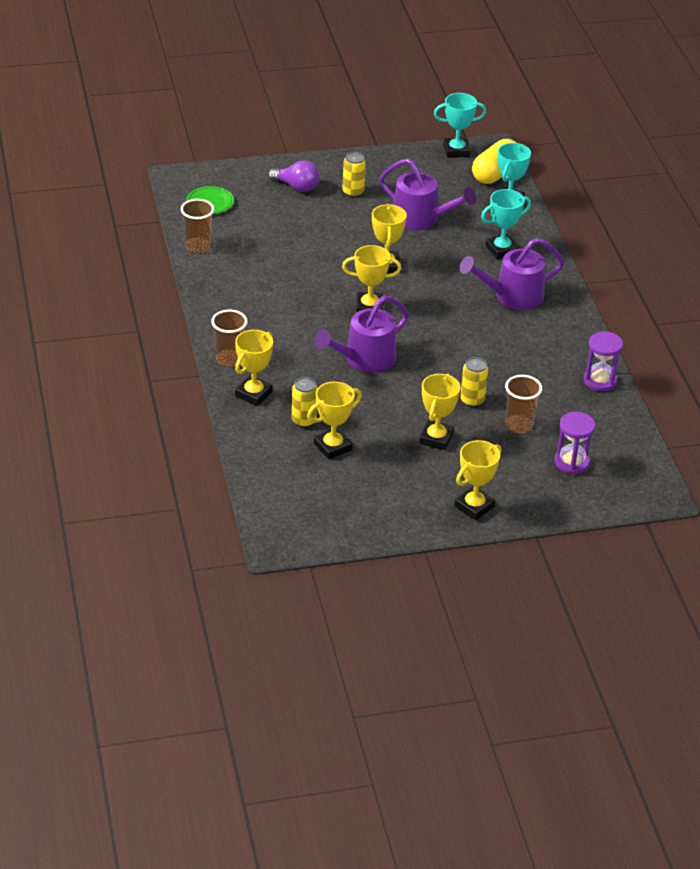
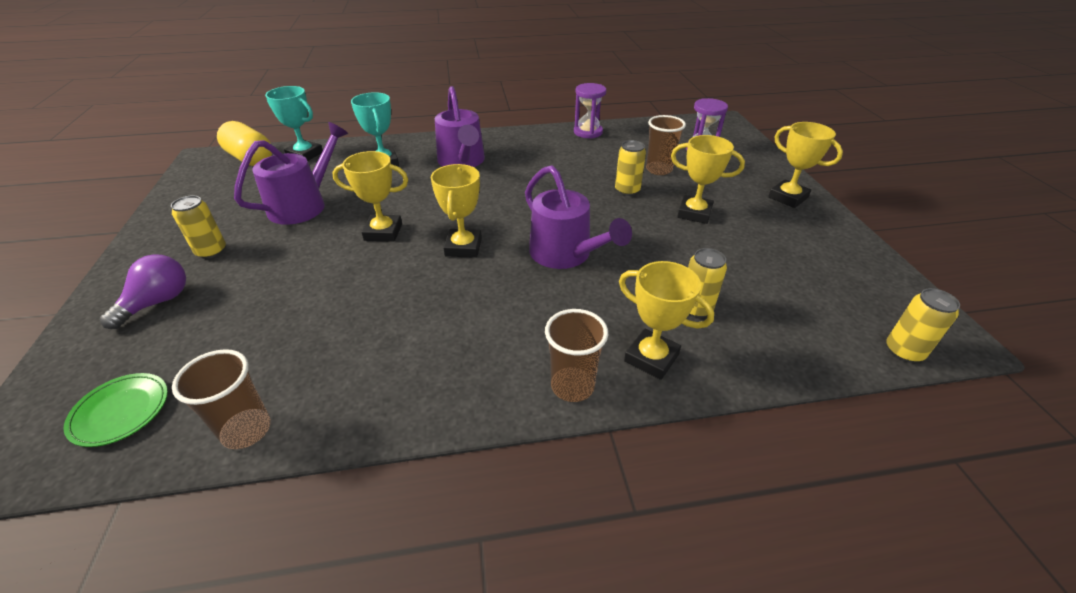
camera: 85 degrees left, 0 degrees up
yellow trophy [307,382,362,459] -> none
turquoise trophy [434,93,486,158] -> none
none -> yellow can [886,288,960,362]

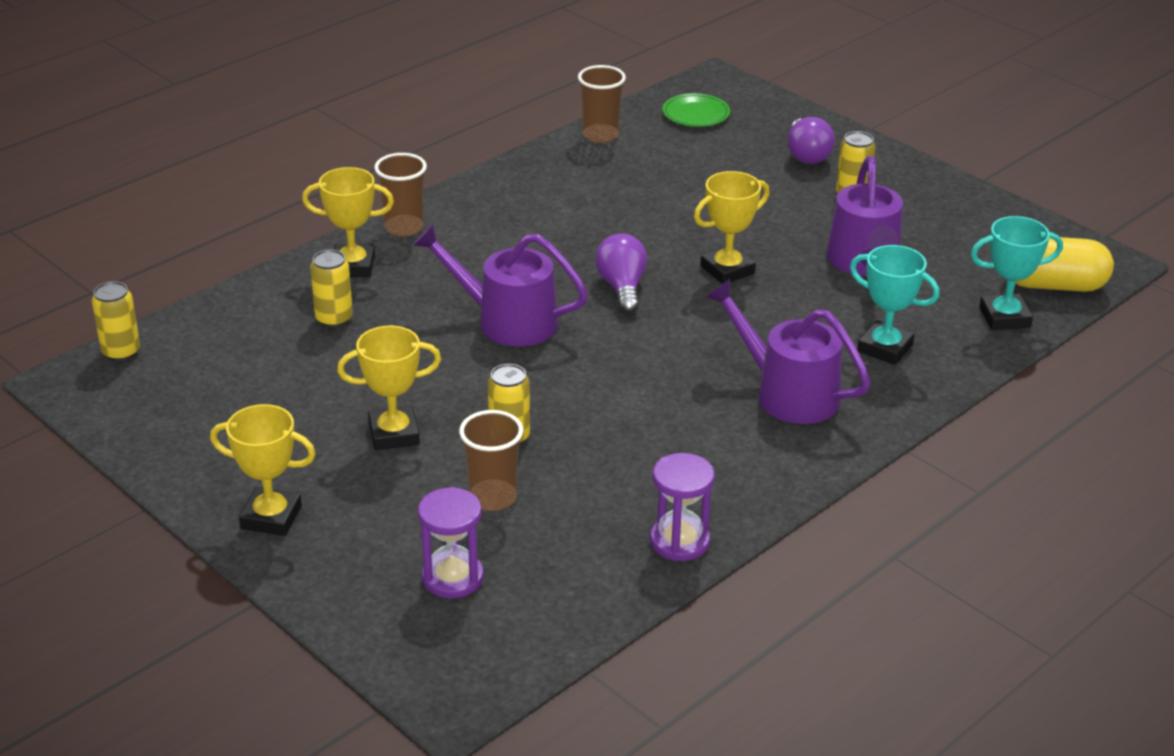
camera: 145 degrees right, 5 degrees down
yellow trophy [431,164,482,258] -> purple light bulb [595,233,647,313]

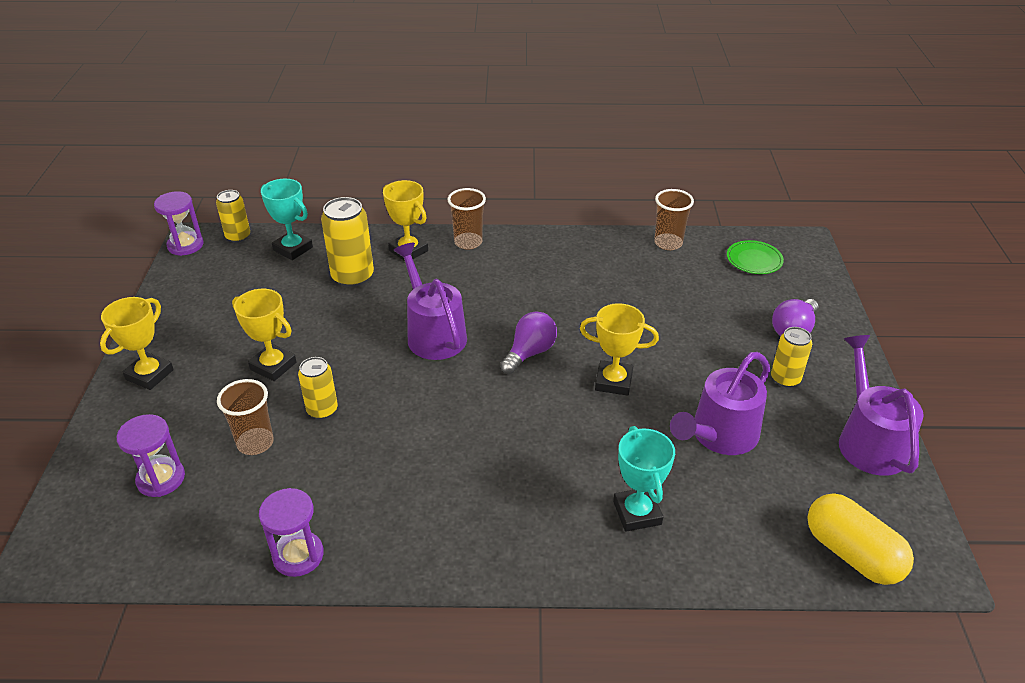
camera: 45 degrees right, 5 degrees up
yellow trophy [210,404,316,536] -> yellow trophy turned 60 degrees clockwise [100,297,174,390]
yellow can [310,250,353,327] -> yellow can [321,197,374,287], size x1.61
purple watering can [705,279,871,424] -> purple watering can moved to [839,335,924,476]
turquoise trophy [971,216,1063,330] -> turquoise trophy moved to [261,179,313,260]
none -> purple hourglass [154,191,204,256]

